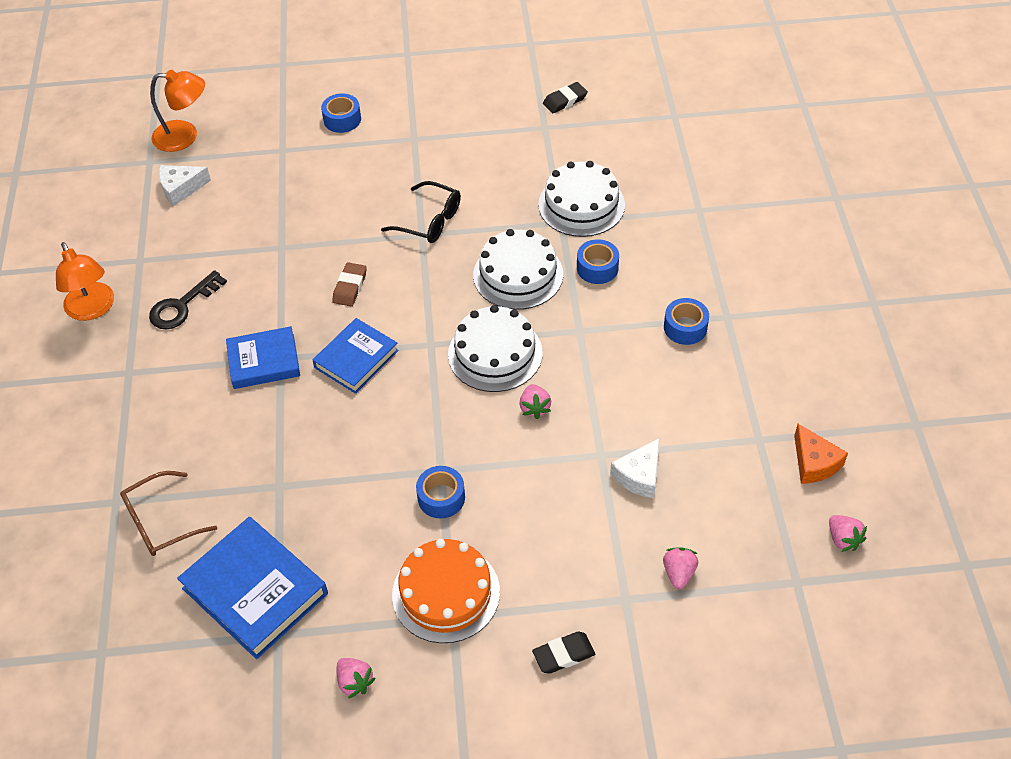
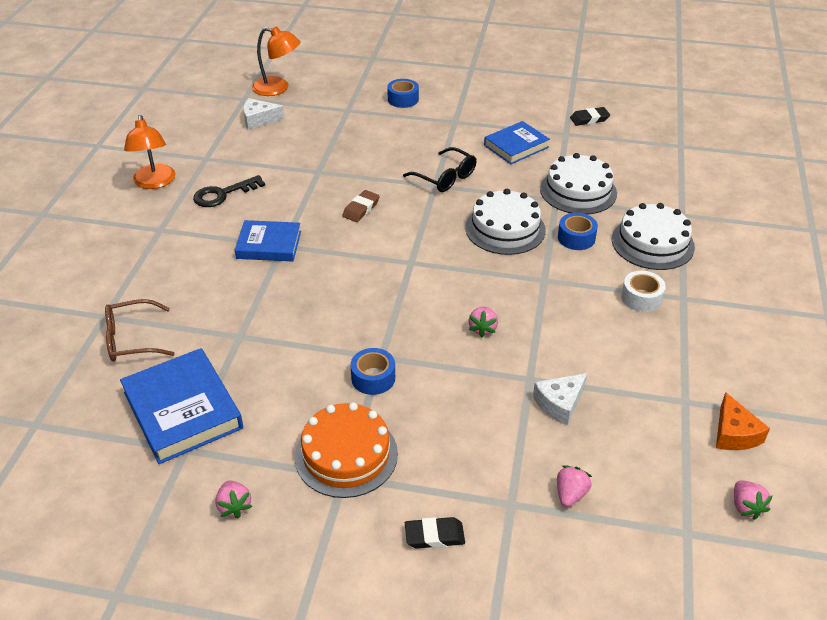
camera: 15 degrees right, 10 degrees down
blue book [313,318,399,394] -> blue book moved to [484,121,550,164]
white cake [448,305,543,392] -> white cake moved to [612,203,695,270]
blue tape [664,298,709,345] -> white tape [621,271,666,312]

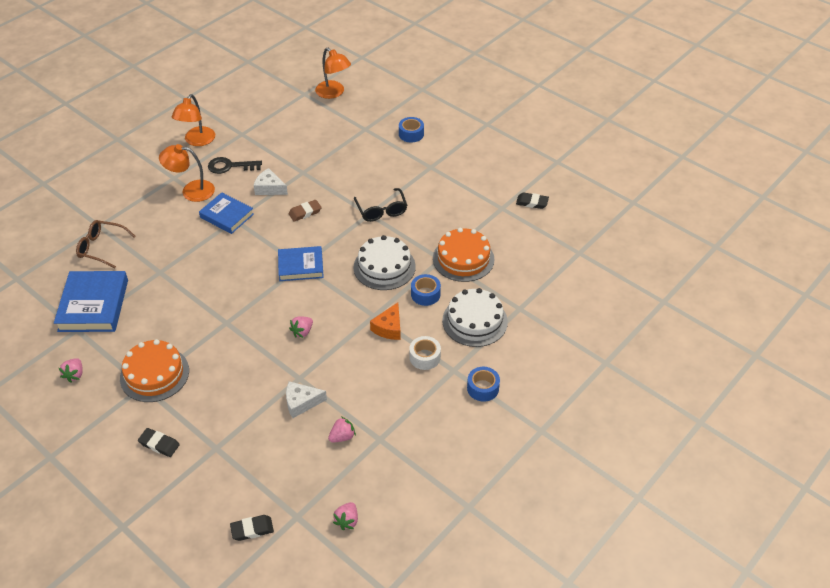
camera: 30 degrees right, 5 degrees up
white cheese [243,98,284,130] -> white cheese moved to [253,168,288,195]
blue tape [350,348,395,395] -> blue tape moved to [467,367,500,402]
blue book [484,121,550,164] -> blue book moved to [278,246,324,281]
white cake [540,153,617,215] -> orange cake [433,228,495,282]
pink strawberry [557,465,592,507] -> pink strawberry moved to [328,416,356,442]
orange cheese [716,392,770,450] -> orange cheese moved to [370,303,401,340]
none -> orange lamp [159,144,215,202]
none -> black eraser [230,515,274,541]

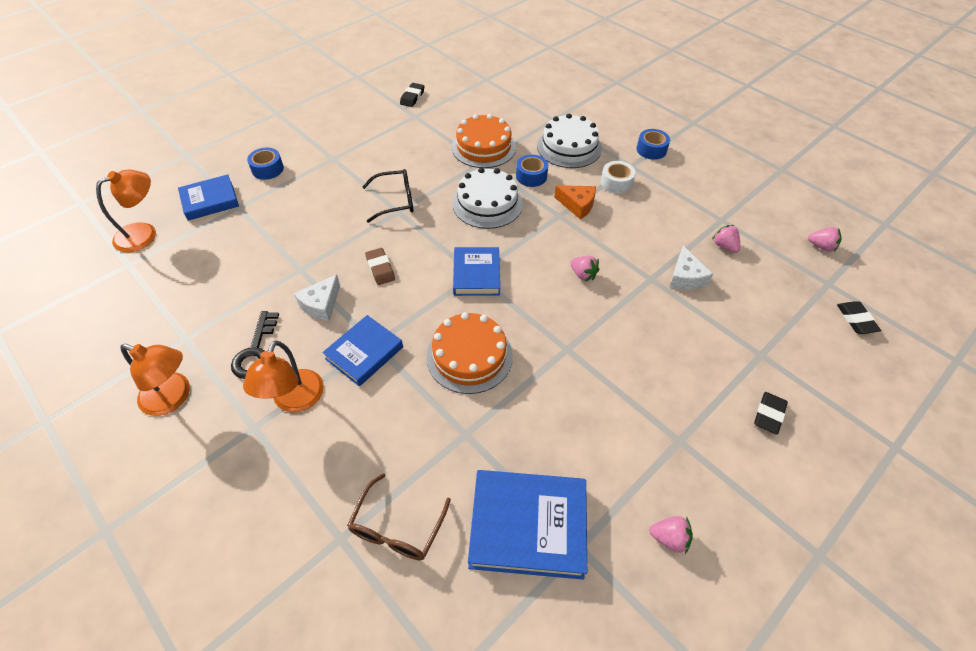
camera: 85 degrees left, 5 degrees up
orange cake [120,339,189,402] -> orange cake moved to [426,312,513,394]
none -> blue book [178,174,239,221]

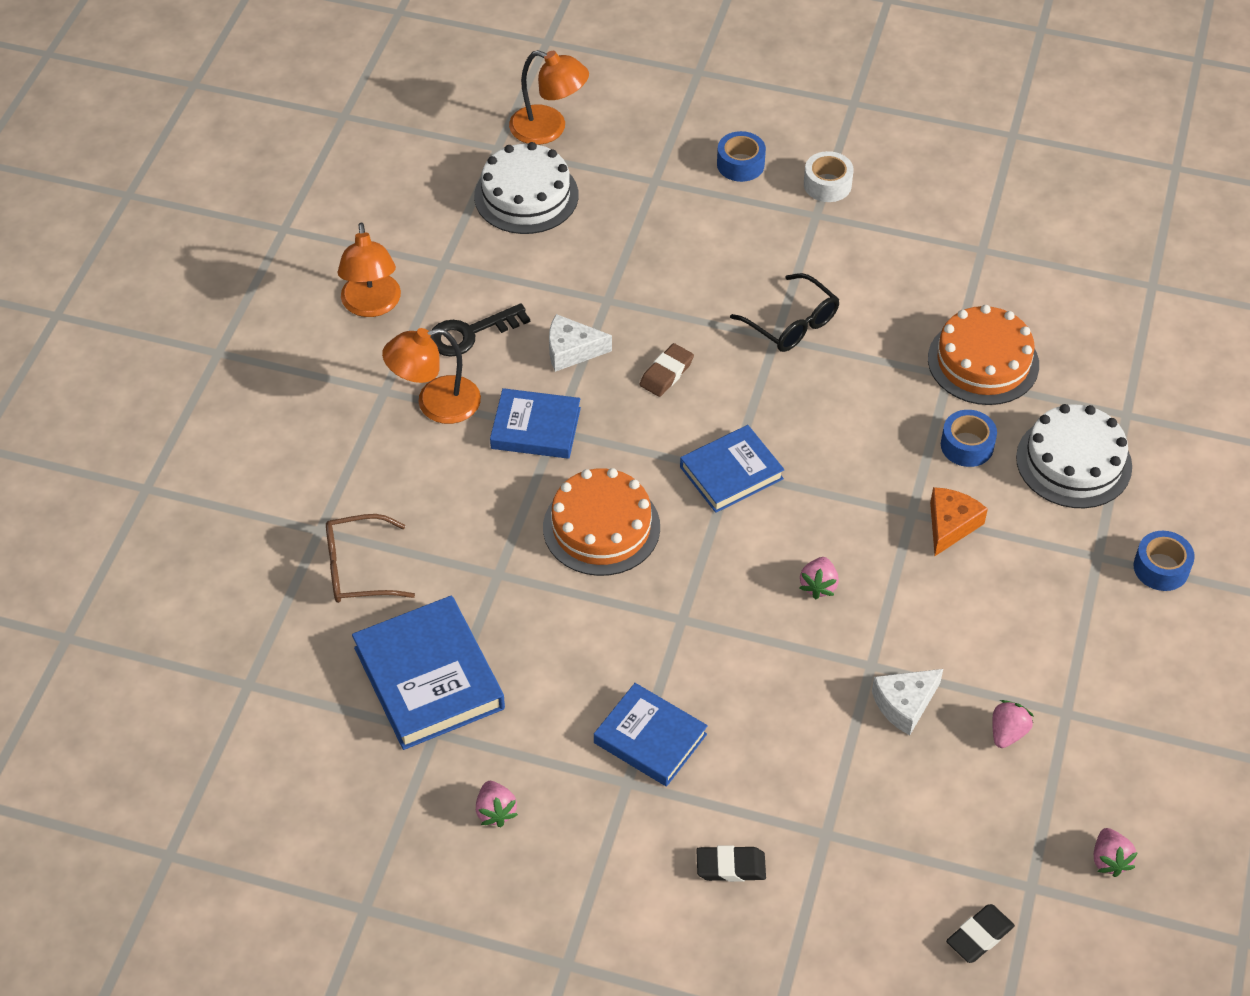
camera: 60 degrees right, 0 degrees up
blue book [178,174,239,221] -> blue book moved to [594,683,708,787]
black eraser [400,83,425,107] -> none
white cake [452,168,523,229] -> white cake moved to [474,142,579,234]
orange cheese [554,185,596,220] -> orange cheese turned 150 degrees counterclockwise [930,487,988,556]
white tape [601,161,635,194] -> white tape moved to [804,151,854,202]

